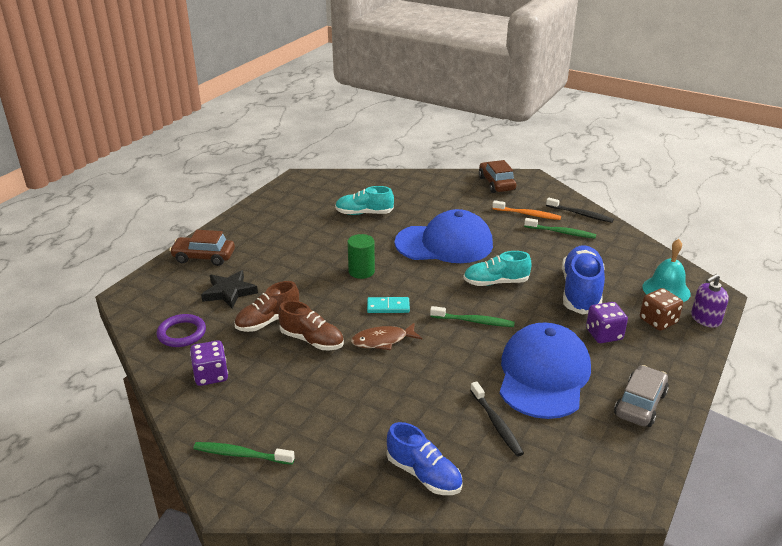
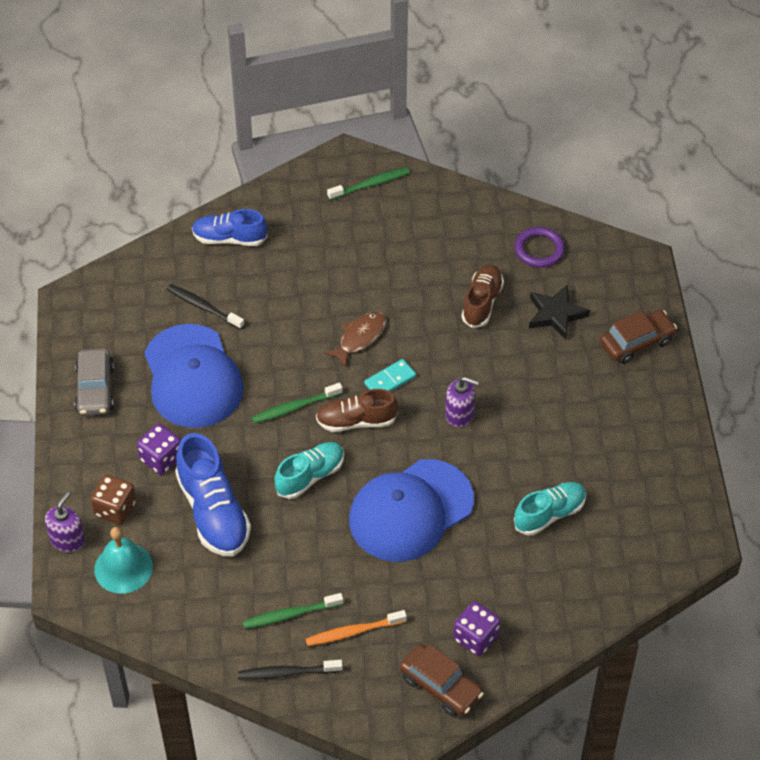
camera: 145 degrees right, 20 degrees up
purple dice [190,340,228,386] -> purple dice moved to [453,602,501,656]
brown shoe [278,300,344,350] -> brown shoe moved to [316,389,398,432]
green cylinder [347,234,375,279] -> purple soap dispenser [445,377,479,427]

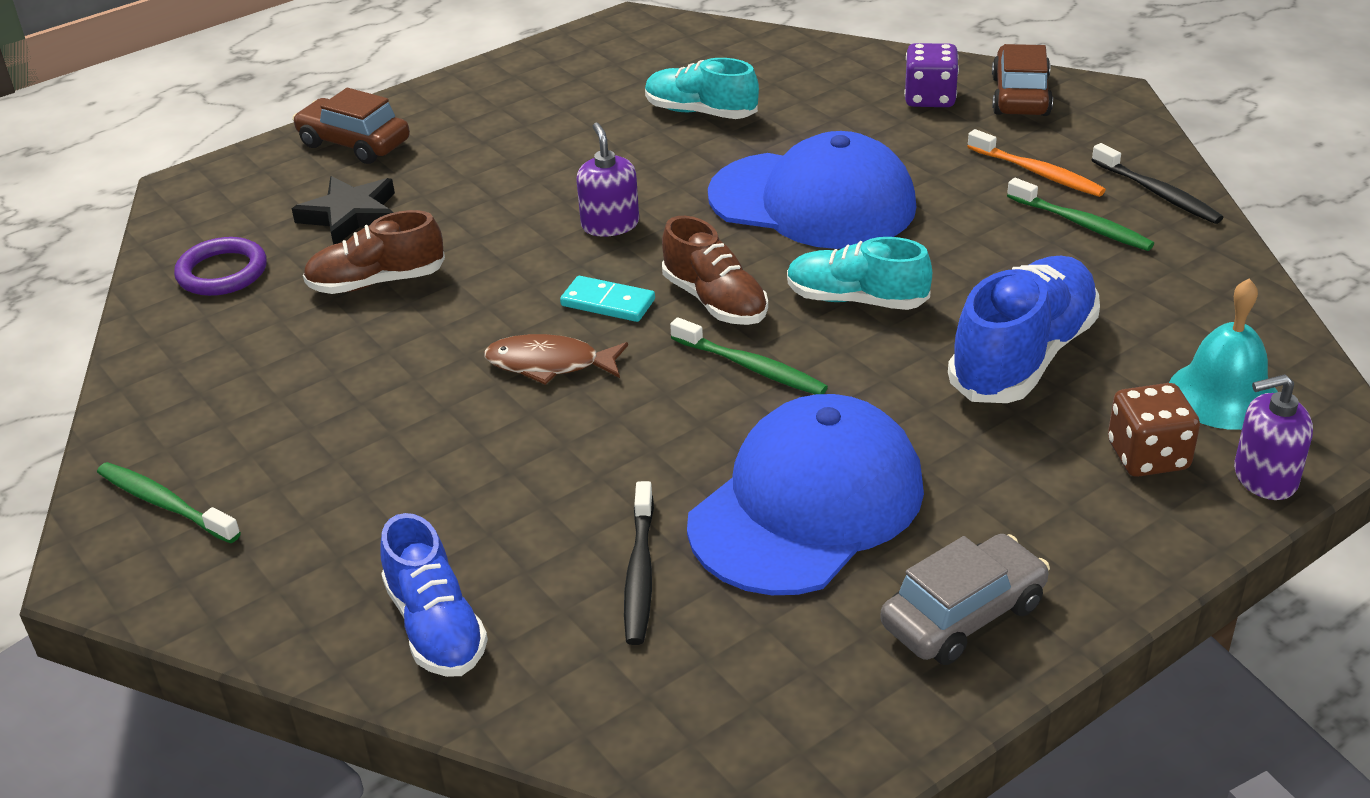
camera: 120 degrees left, 15 degrees down
purple dice [137,424,181,475] -> none

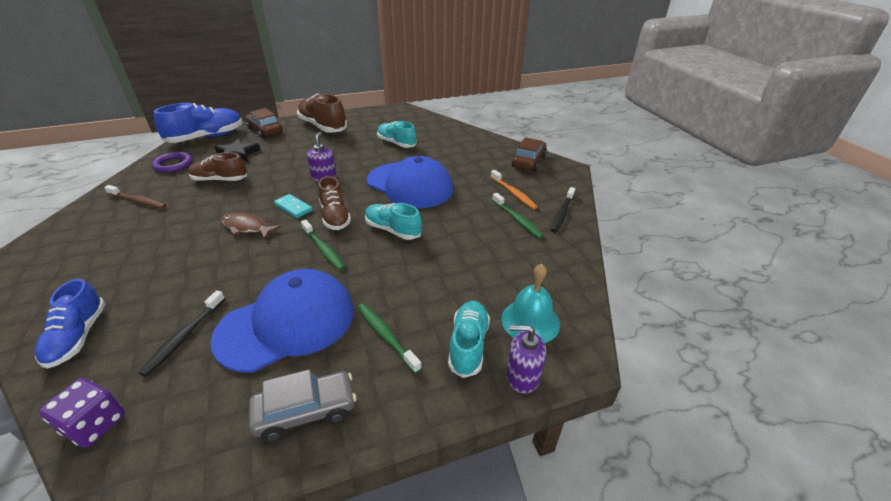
camera: 15 degrees right, 0 degrees up
green toothbrush [97,462,241,543] -> green toothbrush moved to [357,303,422,374]
purple dice [904,43,959,107] -> purple dice moved to [39,378,125,448]
blue shoe [948,255,1100,403] -> blue shoe moved to [154,103,243,143]
black toothbrush [1092,143,1224,224] -> black toothbrush turned 45 degrees clockwise [550,187,575,233]
brown dice [1108,383,1200,477] -> turquoise shoe [448,301,490,378]
none -> brown toothbrush [104,185,166,209]
none -> brown shoe [297,94,347,133]

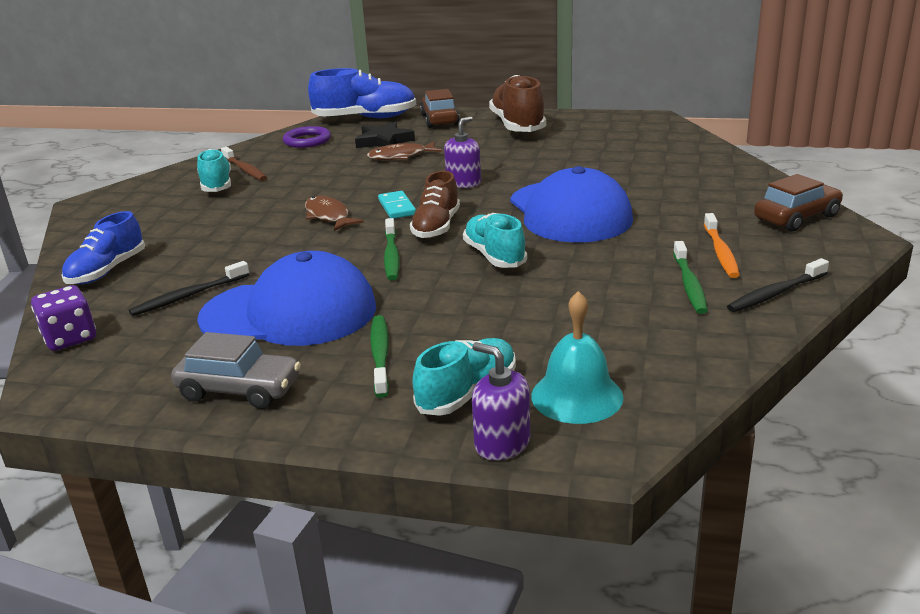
camera: 35 degrees right, 10 degrees down
brown shoe [188,152,247,181] -> none
turquoise shoe [377,121,417,148] -> turquoise shoe moved to [197,149,231,192]
none -> brown fish [367,141,442,160]

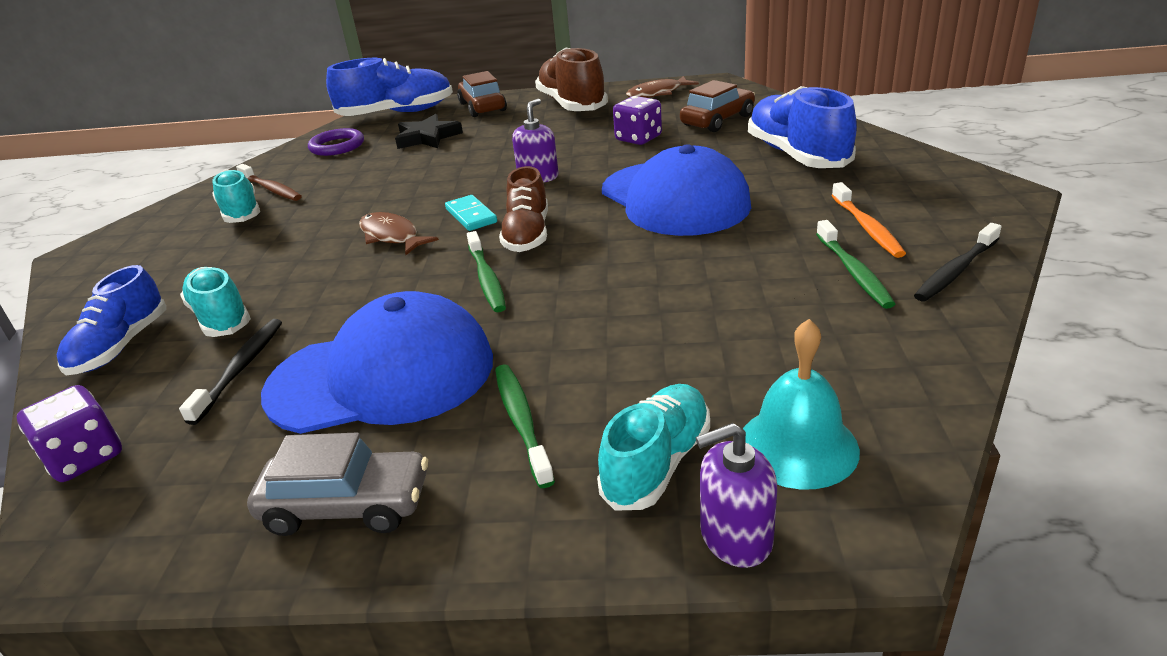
camera: 10 degrees left, 5 degrees up
black toothbrush [129,261,250,316] -> black toothbrush turned 150 degrees clockwise [179,319,282,425]
brown fish [367,141,442,160] -> brown fish moved to [626,76,699,98]
turquoise shoe [463,213,527,268] -> turquoise shoe moved to [180,267,251,337]
purple soap dispenser [472,342,530,461] -> purple soap dispenser turned 45 degrees counterclockwise [696,423,777,568]
brown car [754,174,843,232] -> brown car moved to [680,80,755,132]
none -> purple dice [613,96,662,145]
none -> blue shoe [748,86,857,168]

